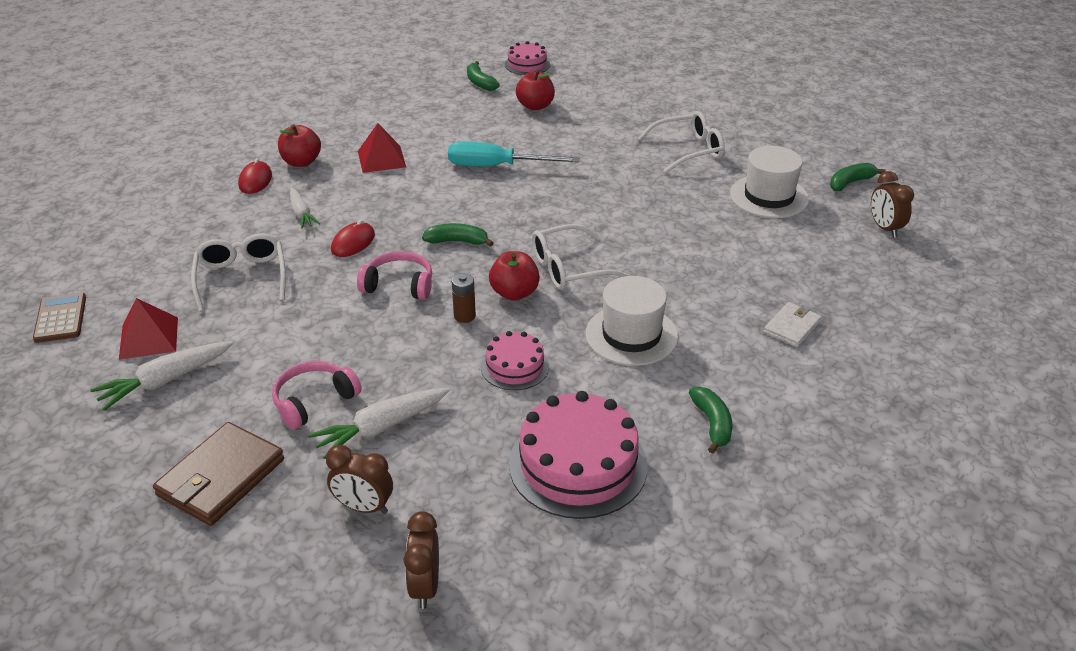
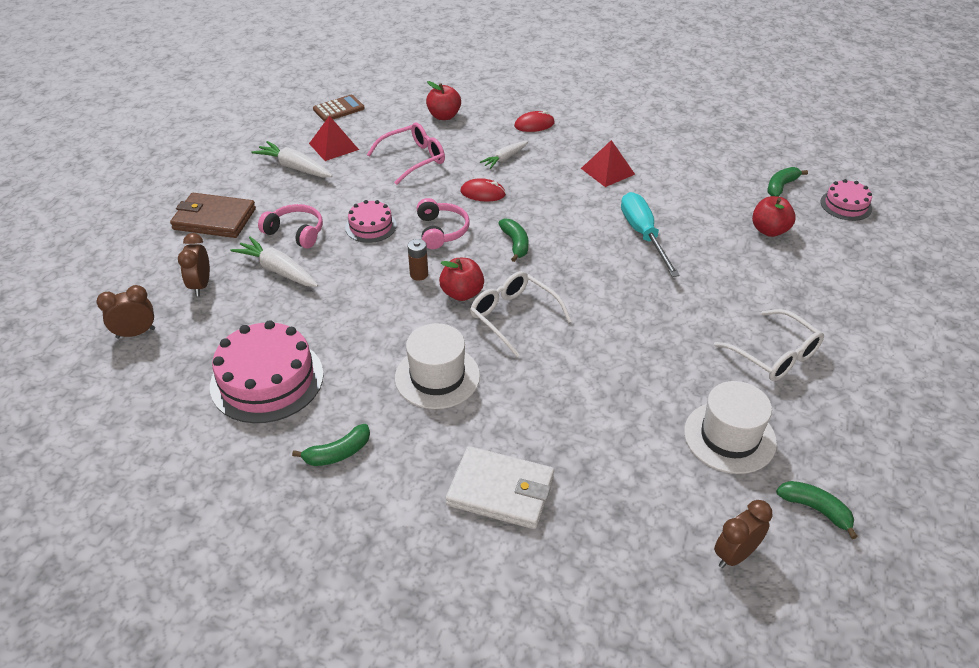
camera: 70 degrees right, 5 degrees up
white glasses [191,234,286,312] -> pink glasses [367,122,445,185]
red apple [278,124,321,167] -> red apple moved to [426,81,461,120]
pink cake [481,331,549,390] -> pink cake moved to [345,200,397,243]
white wallet [764,302,822,347] -> white wallet [446,446,554,529], size x1.72

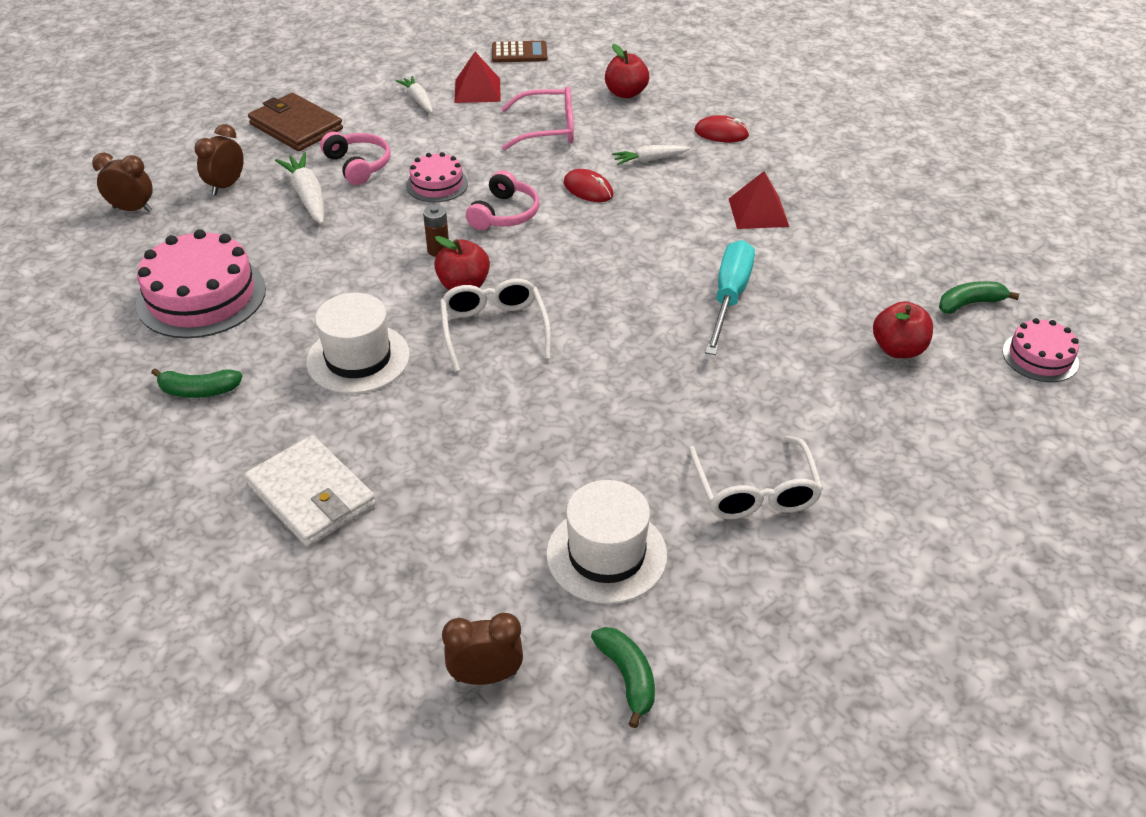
camera: 30 degrees right, 0 degrees up
white carrot [251,141,333,178] -> white carrot [396,76,433,113], size x0.65
green banana [498,218,528,262] -> none

